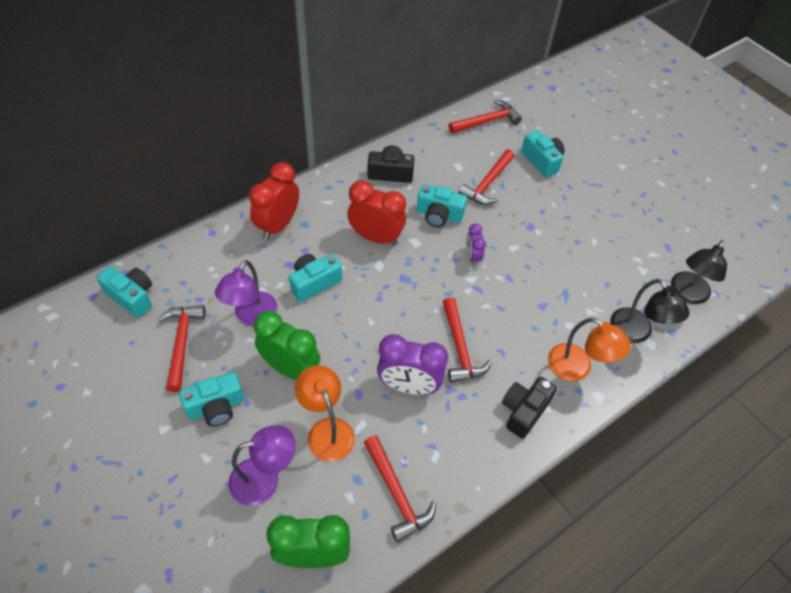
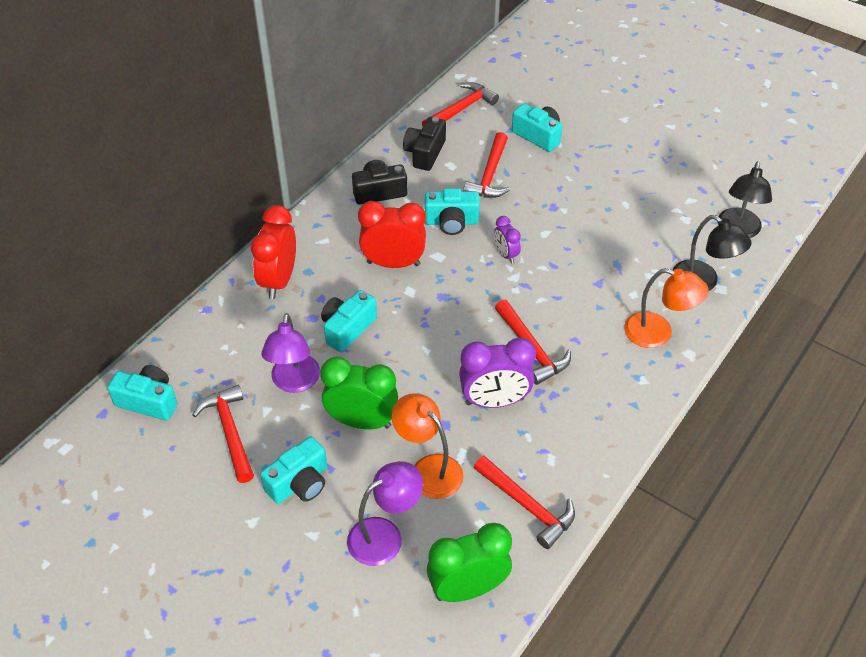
camera: 15 degrees left, 5 degrees down
black camera [502,377,557,439] -> black camera moved to [403,117,446,171]

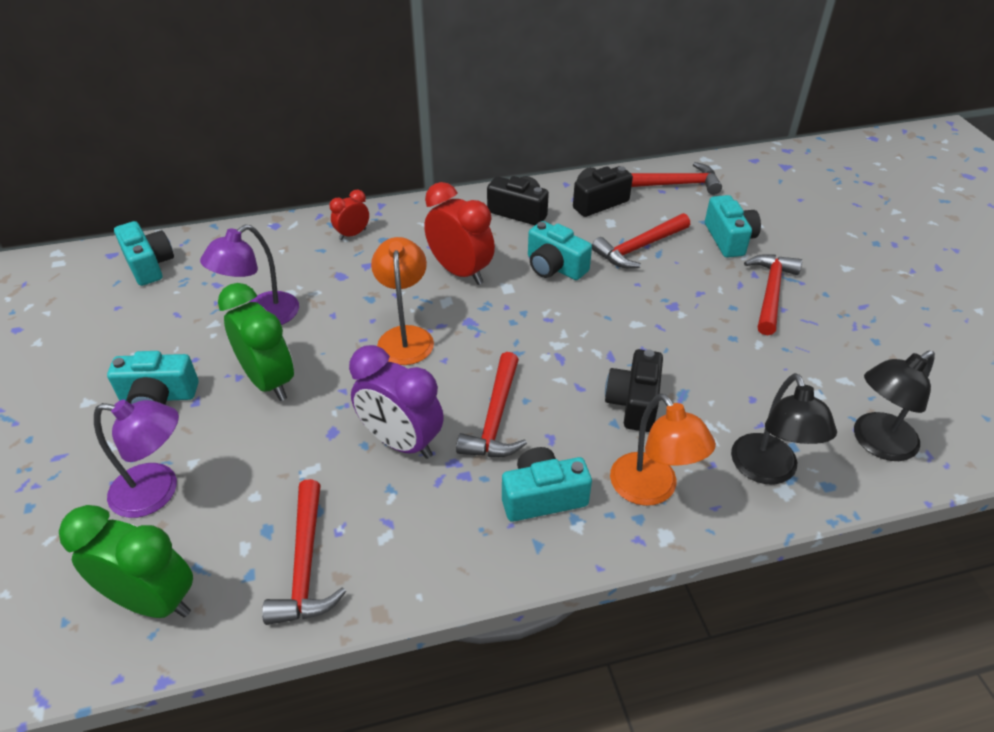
camera: 40 degrees right, 5 degrees down
red hammer [193,385,254,483] -> red hammer moved to [744,254,802,335]
red clock [251,205,296,299] -> red clock [329,189,369,240], size x0.54
turquoise camera [321,290,377,352] -> turquoise camera moved to [502,447,592,522]
orange lamp [391,393,463,499] -> orange lamp moved to [371,237,434,365]
purple clock [494,216,521,263] -> none
none -> black camera [605,349,663,432]

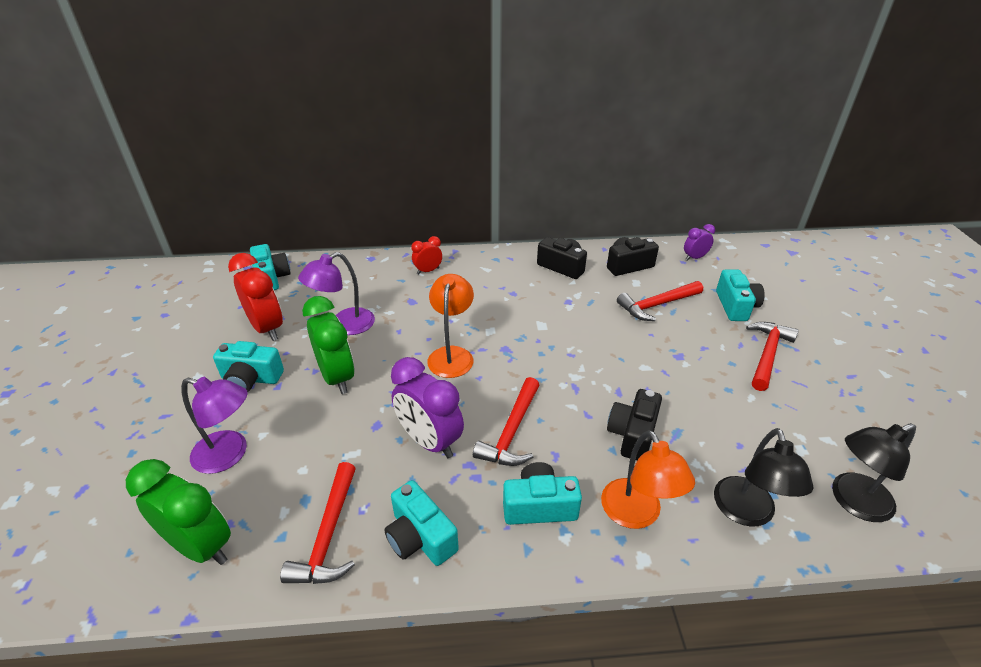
camera: 10 degrees right, 5 degrees down
red clock [424,182,495,285] -> red clock moved to [228,253,283,341]
turquoise camera [528,221,592,280] -> turquoise camera moved to [384,480,459,566]
red hammer [631,162,722,195] -> purple clock [684,224,715,261]

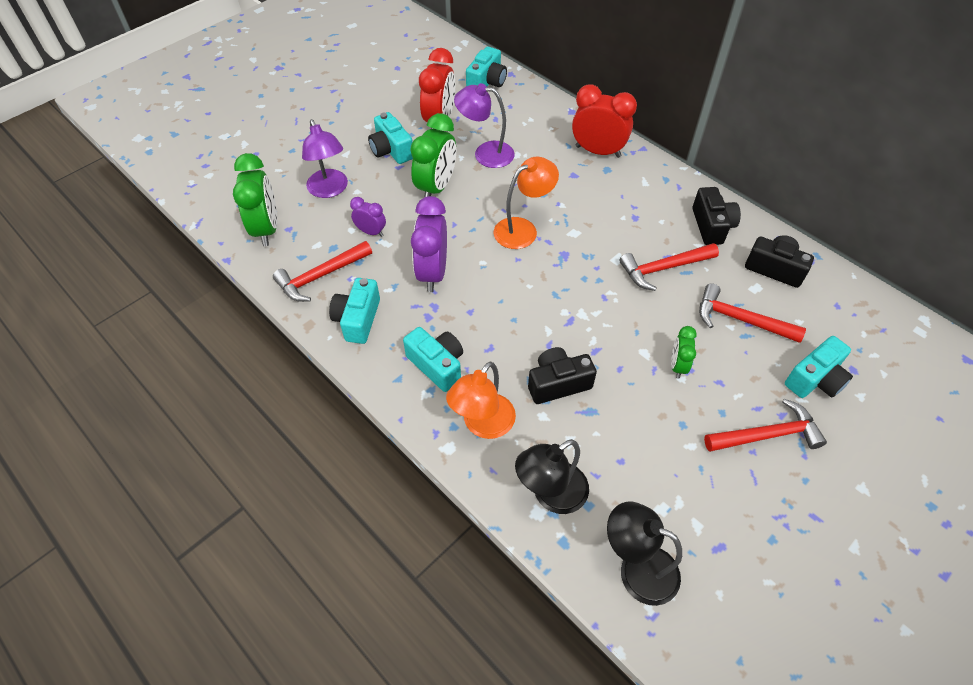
camera: 50 degrees right, 15 degrees up
red clock [411,236,442,274] -> red clock [572,84,637,158], size x1.86
red hammer [473,377,539,466] -> red hammer moved to [619,243,719,291]
purple clock [684,224,715,261] -> purple clock moved to [350,197,386,237]
none -> green clock [671,326,697,379]

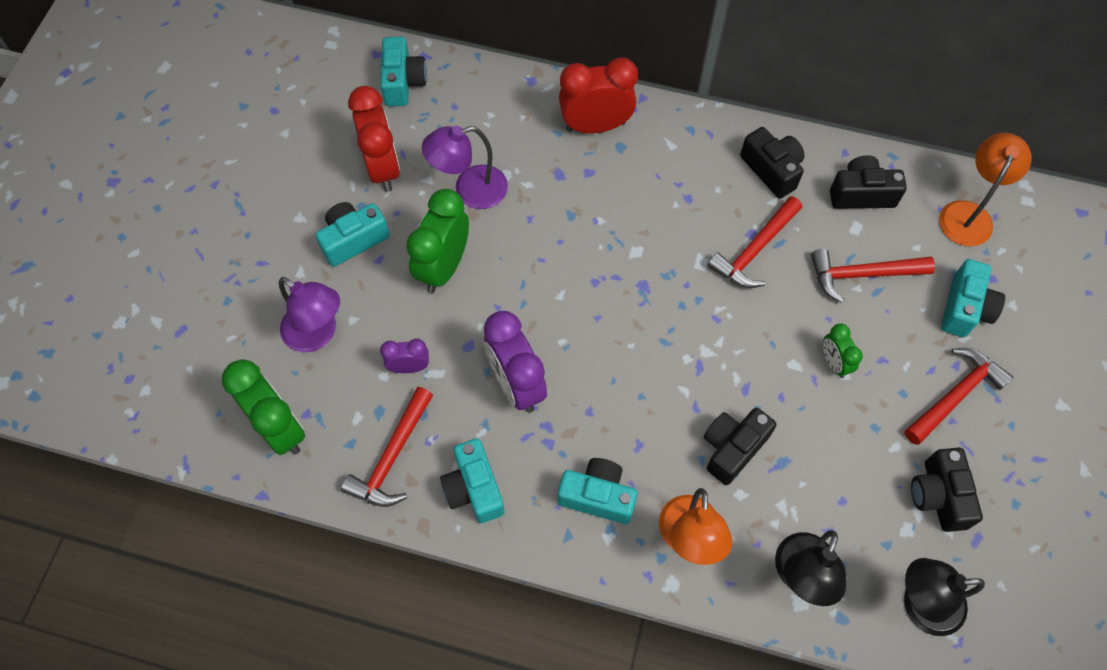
camera: 30 degrees left, 10 degrees up
turquoise camera [368,112,413,164] -> turquoise camera turned 120 degrees clockwise [315,202,390,267]
green clock [410,113,456,197] -> green clock turned 150 degrees counterclockwise [406,189,469,293]
orange lamp [494,157,559,249] -> orange lamp moved to [939,133,1032,246]
none -> black camera [911,448,983,532]

